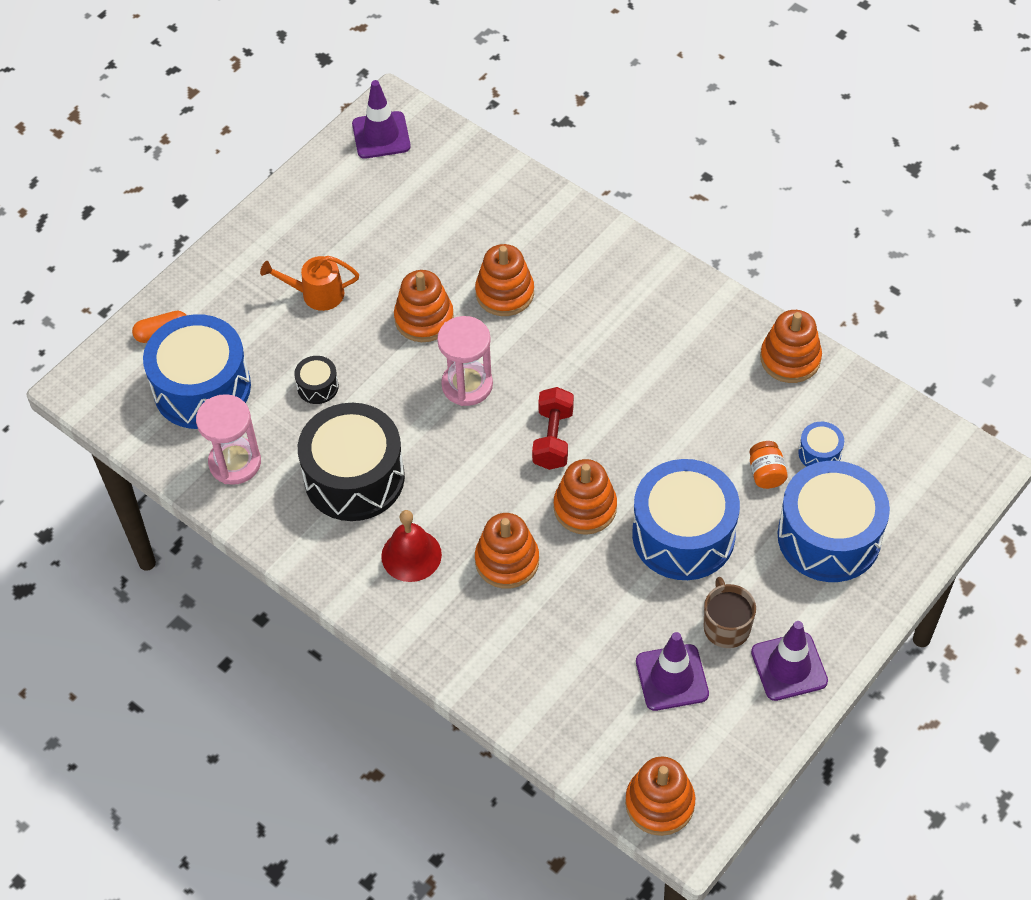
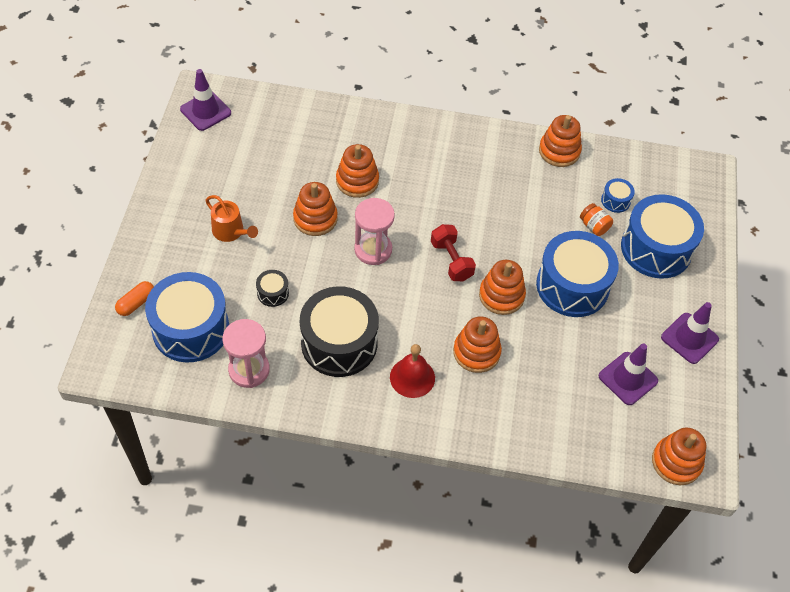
camera: 35 degrees left, 0 degrees up
orange watering can [260,256,359,311] -> orange watering can turned 105 degrees counterclockwise [205,195,258,242]
brown mug [704,577,756,648] -> none

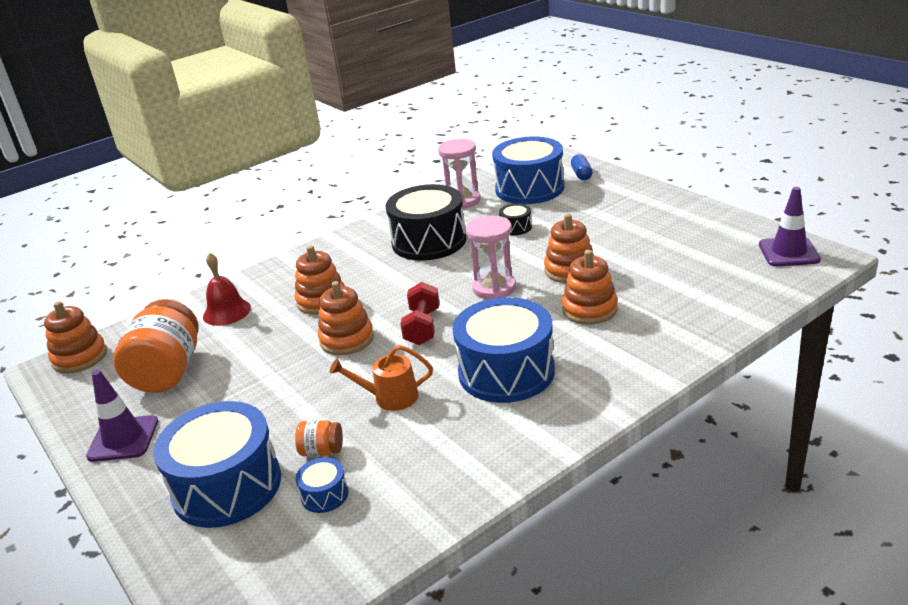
camera: 140 degrees right, 25 degrees down
orange capsule [115,281,154,316] -> blue capsule [571,154,593,180]
orange watering can [205,195,258,242] -> orange watering can moved to [330,345,433,411]
red bell [390,344,435,398] -> red bell moved to [203,253,251,326]
red dumbbell [431,224,476,281] -> red dumbbell turned 75 degrees clockwise [400,282,440,345]
blue drum [536,231,619,317] -> blue drum moved to [453,297,555,403]
orange stacking toy [539,115,582,167] -> none
purple traffic cone [599,344,658,405] -> orange jar [113,299,199,393]

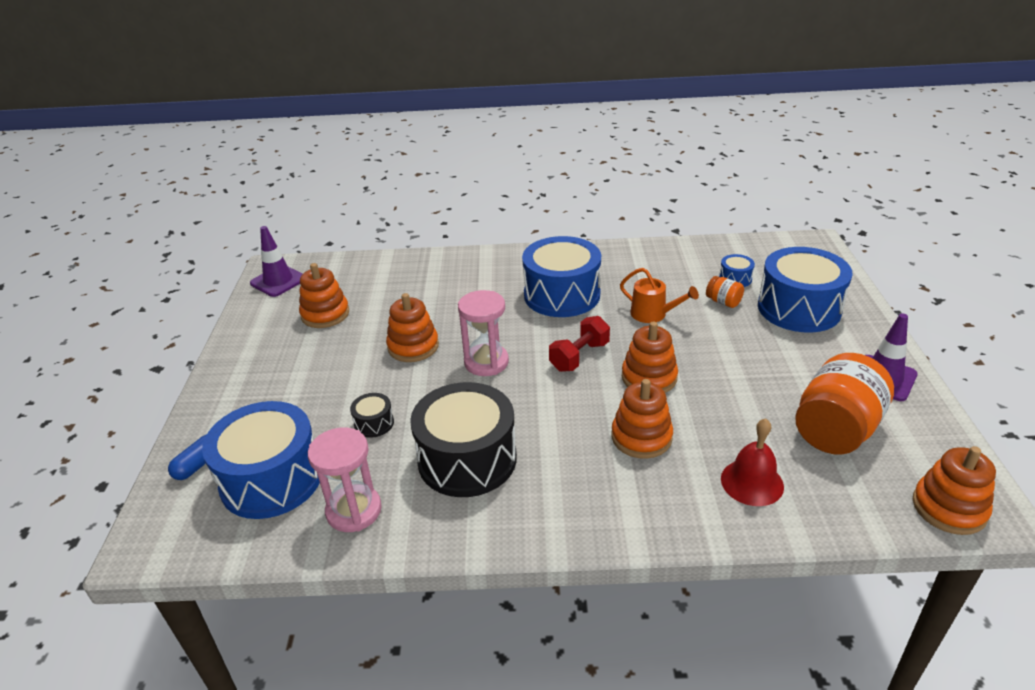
camera: 145 degrees left, 5 degrees up
orange stacking toy [562,250,618,325] -> orange stacking toy moved to [299,263,349,328]

